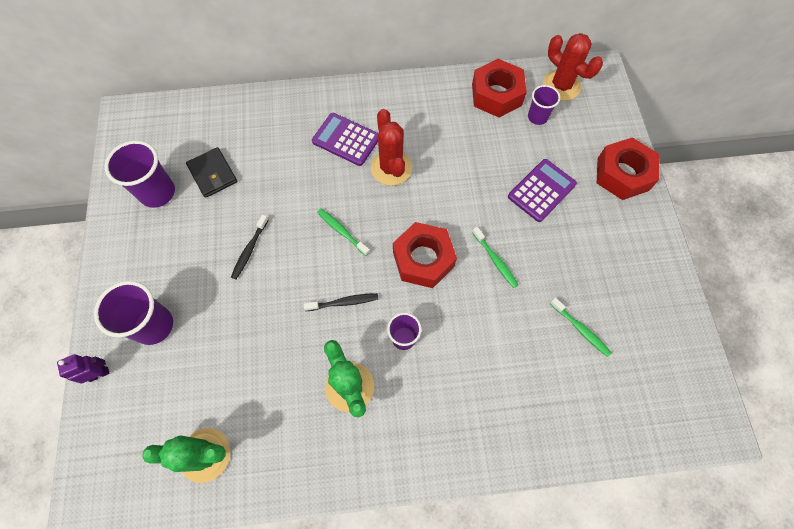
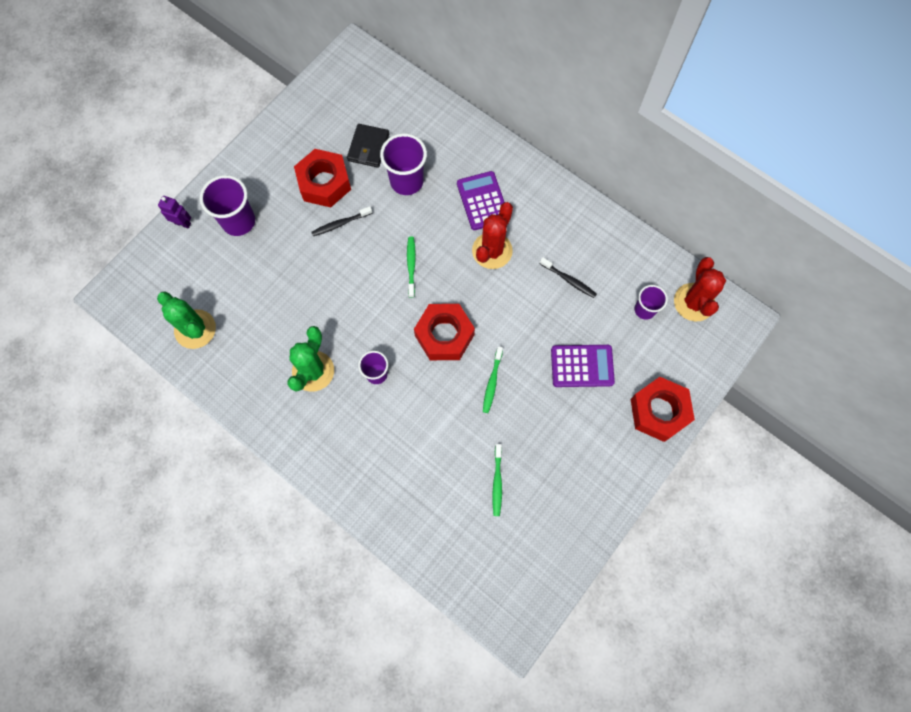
camera: 45 degrees right, 5 degrees up
purple cup [105,140,175,208] -> purple cup moved to [380,133,427,195]
black toothbrush [304,293,378,311] -> black toothbrush moved to [539,257,597,298]
red nut [472,59,527,117] -> red nut moved to [294,149,351,208]

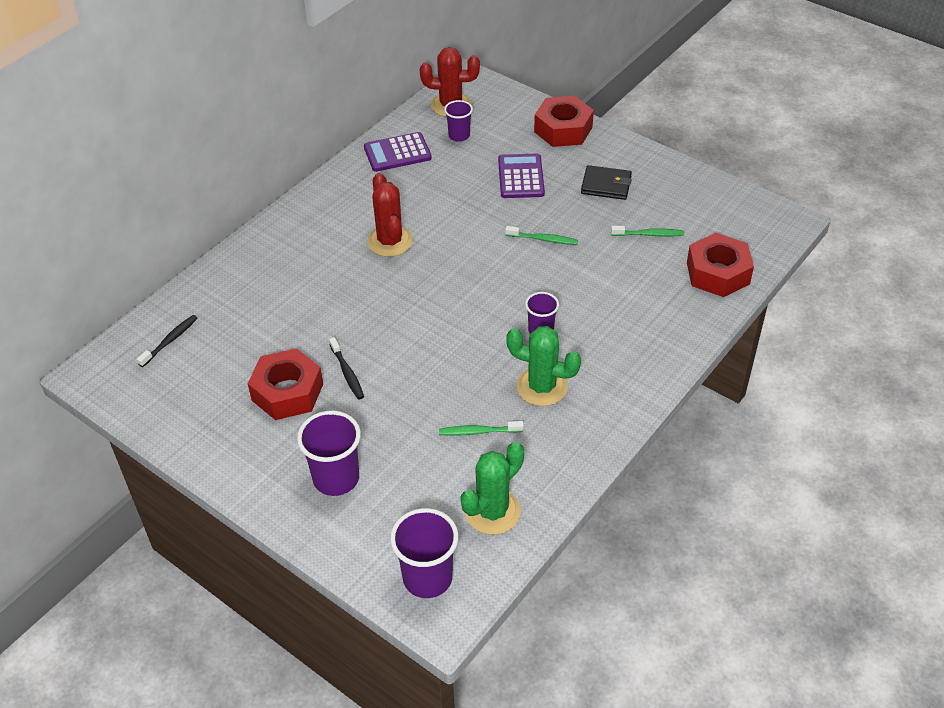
camera: 90 degrees left, 25 degrees down
purple robot [158,196,191,229] -> none
black wallet [347,124,389,168] -> black wallet moved to [581,165,632,200]
purple cup [380,133,427,195] -> purple cup moved to [390,508,458,598]
green toothbrush [407,236,416,298] -> green toothbrush moved to [439,421,524,436]
red nut [414,304,475,360] -> red nut moved to [687,233,754,297]
purple calculator [457,171,504,230] -> purple calculator moved to [364,132,432,172]
red cactus [472,202,513,269] -> red cactus turned 45 degrees clockwise [367,173,413,257]
black toothbrush [539,257,597,298] -> black toothbrush moved to [137,315,198,367]

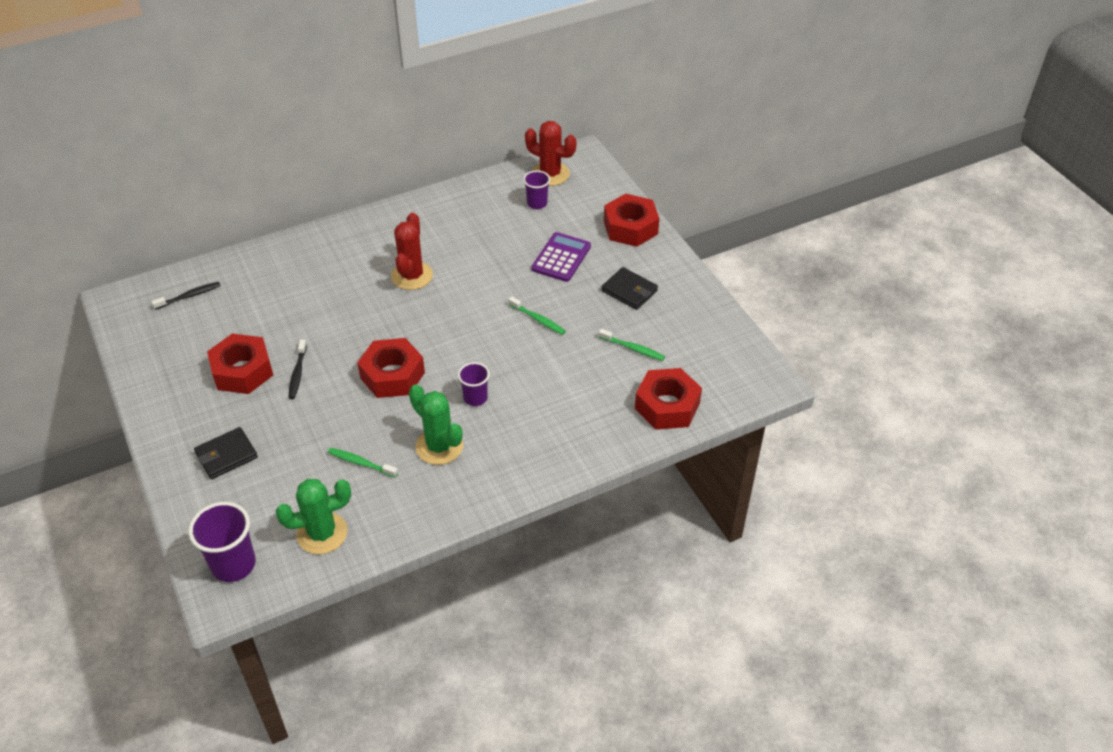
camera: 25 degrees right, 0 degrees up
purple cup [297,411,361,496] -> black wallet [194,427,258,479]
purple calculator [364,132,432,172] -> none
none -> red nut [357,338,425,398]

